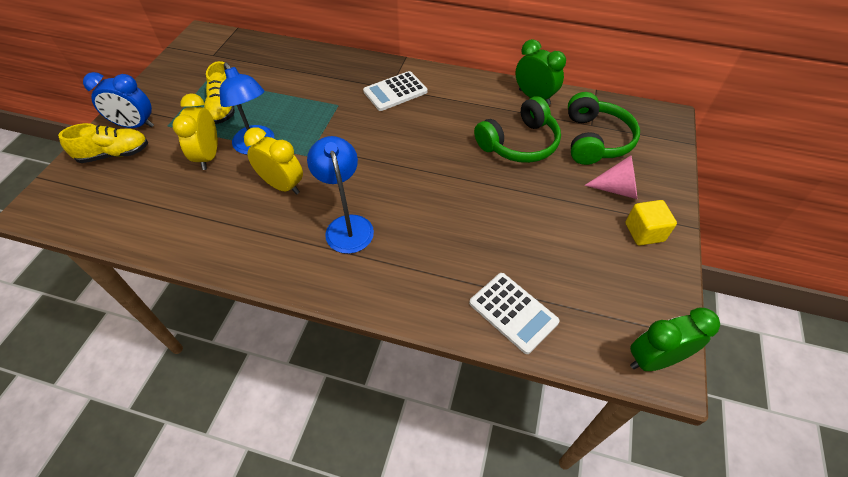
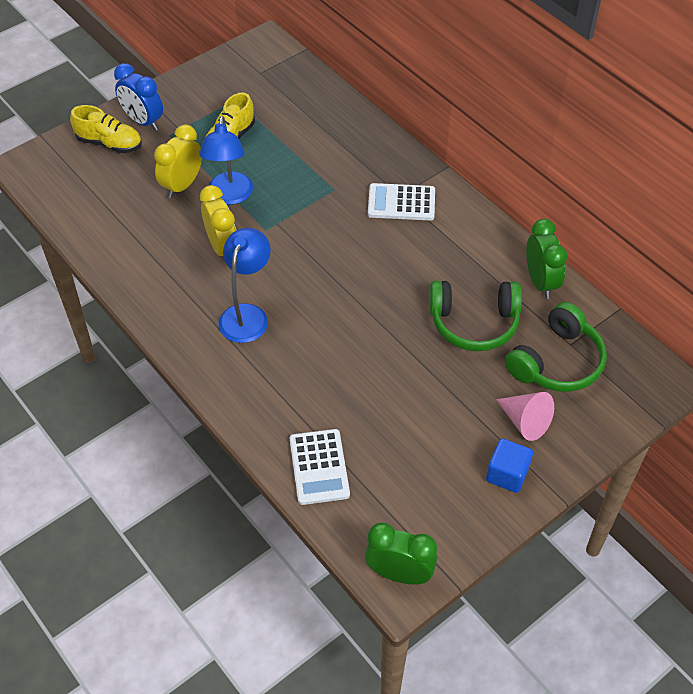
camera: 35 degrees right, 0 degrees up
yellow cube [625,200,677,245] -> blue cube [486,438,533,493]

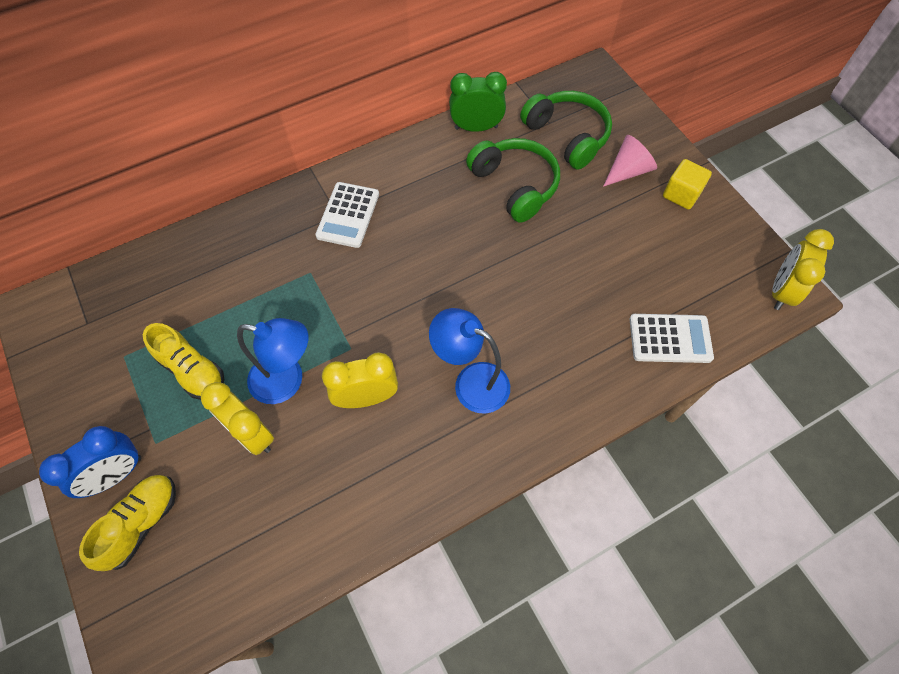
camera: 80 degrees left, 10 degrees up
green clock [365,523,437,585] -> yellow clock [772,229,834,310]
green headphones [429,281,522,351] -> green headphones turned 45 degrees counterclockwise [466,138,560,223]
blue cube [486,438,533,493] -> yellow cube [663,159,712,210]

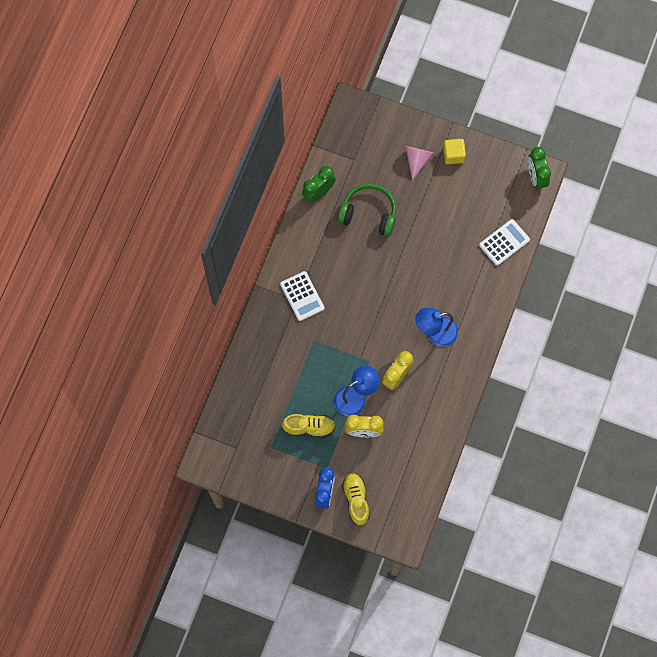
camera: 40 degrees left, 10 degrees up
green headphones [520,91,612,170] -> none
yellow clock [772,229,834,310] -> green clock [528,147,551,190]

